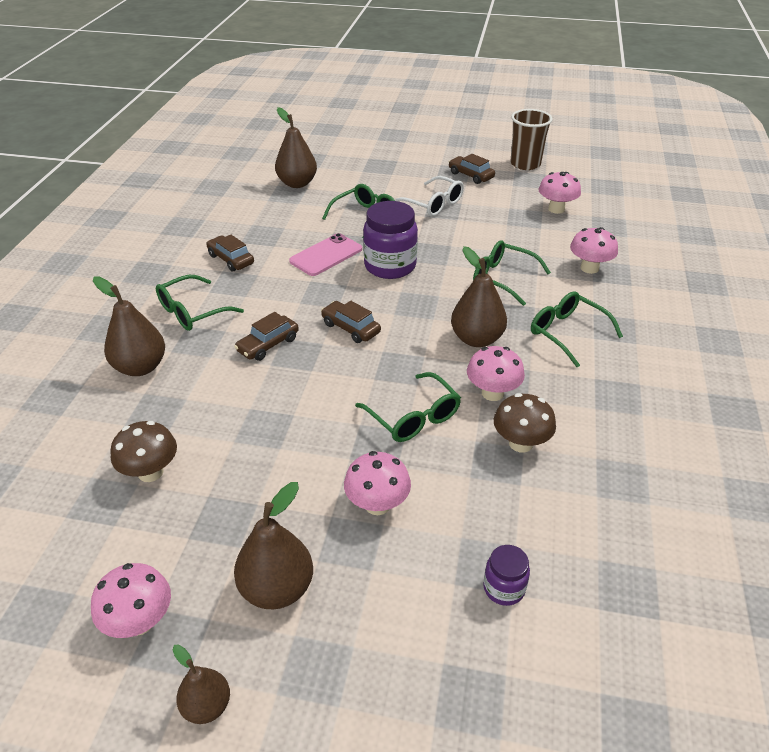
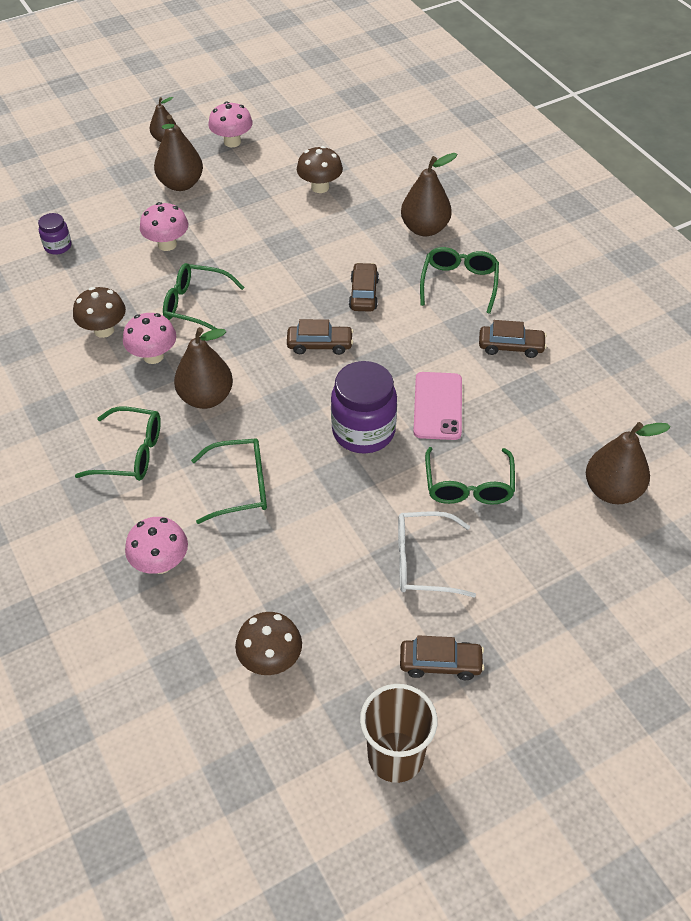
camera: 140 degrees right, 10 degrees up
pink mushroom [539,172,581,214] -> brown mushroom [235,612,302,675]

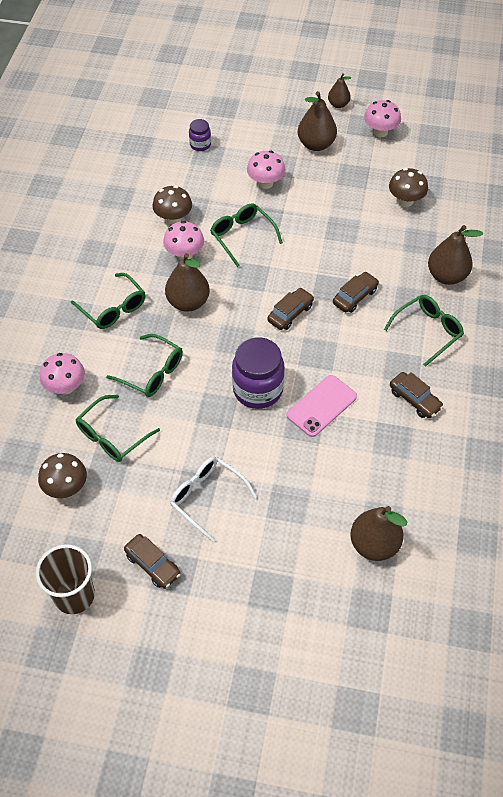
camera: 40 degrees right, 5 degrees up
brown car [287,319,353,355] -> brown car turned 90 degrees counterclockwise [267,288,314,330]
green glasses [425,447,515,504] -> green glasses moved to [76,395,160,462]

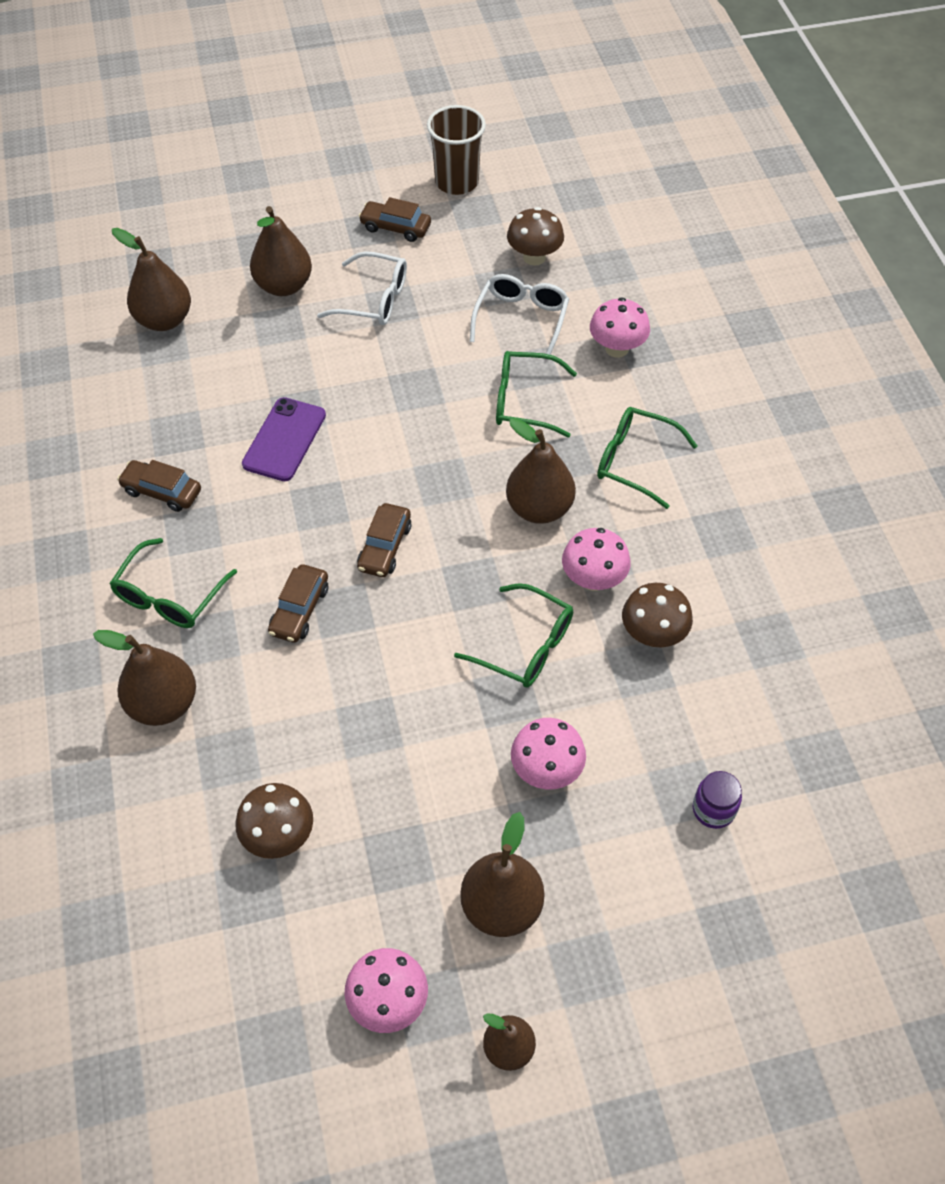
camera: 155 degrees right, 0 degrees up
green glasses [76,395,160,462] -> white glasses [470,274,569,360]
purple jar [232,337,285,409] -> none
pink phone [286,375,357,437] -> purple phone [242,397,326,481]
none -> brown pear [250,206,312,296]

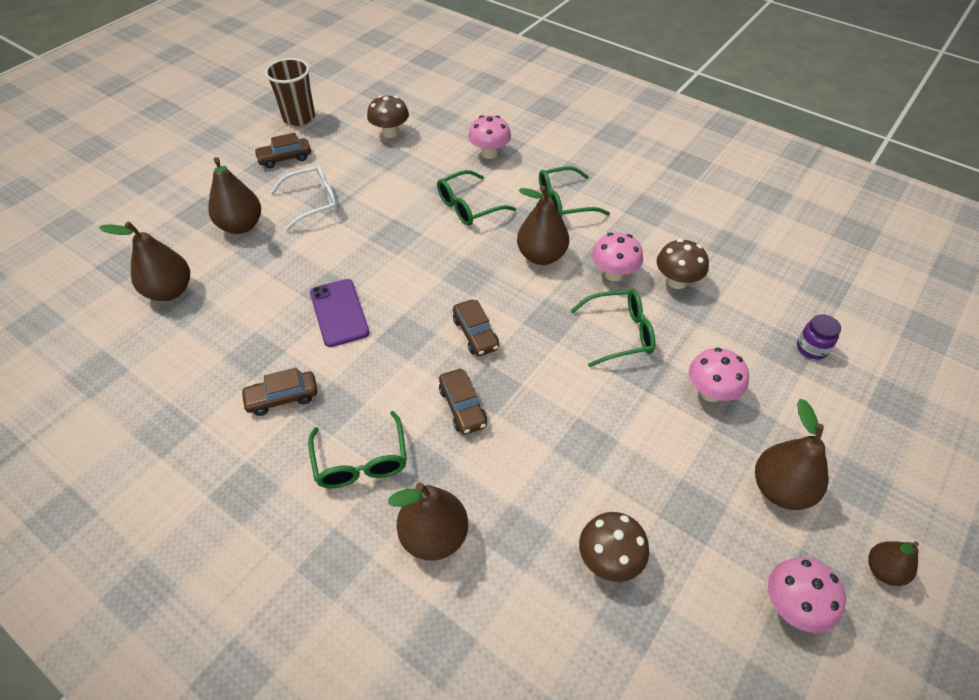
camera: 40 degrees left, 5 degrees down
white glasses [470,274,569,360] -> none

